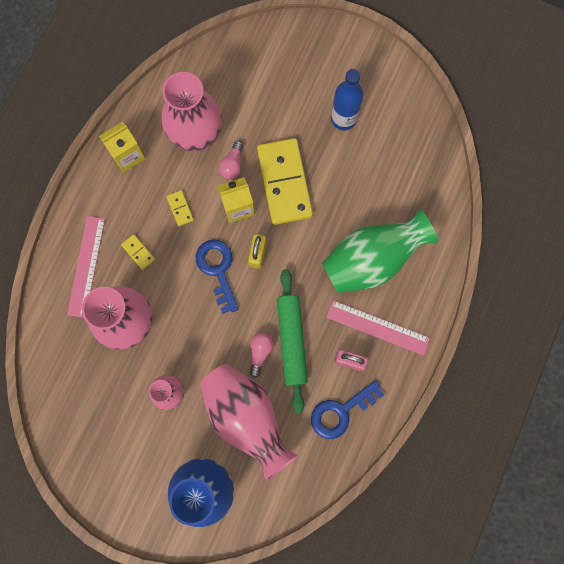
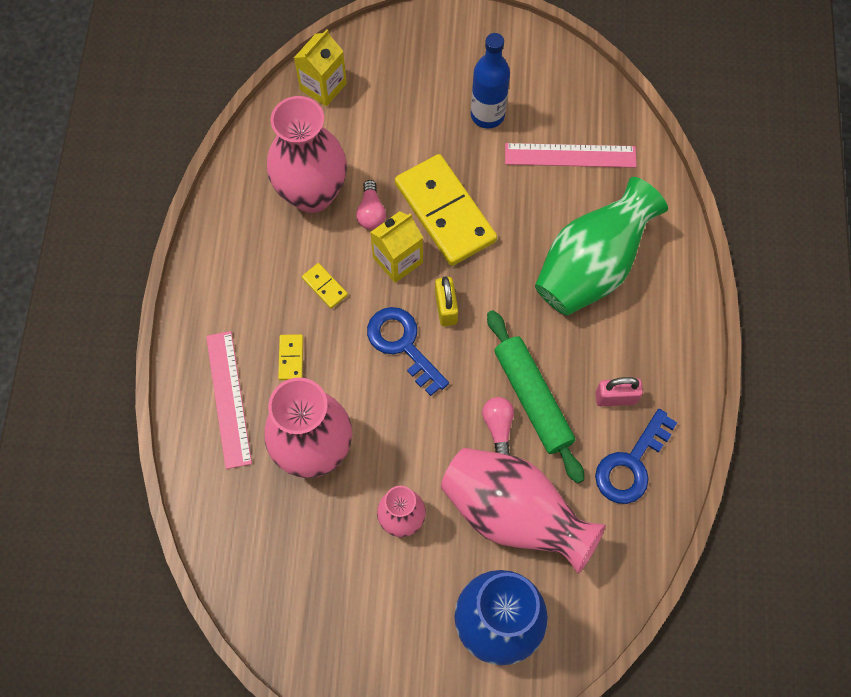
camera: 20 degrees left, 10 degrees down
yellow carton [99,122,145,173] -> yellow carton moved to [294,29,347,106]
yellow domino [121,234,155,270] -> yellow domino turned 60 degrees clockwise [278,334,303,380]
pink ruler [326,300,430,355] -> pink ruler moved to [505,143,637,168]

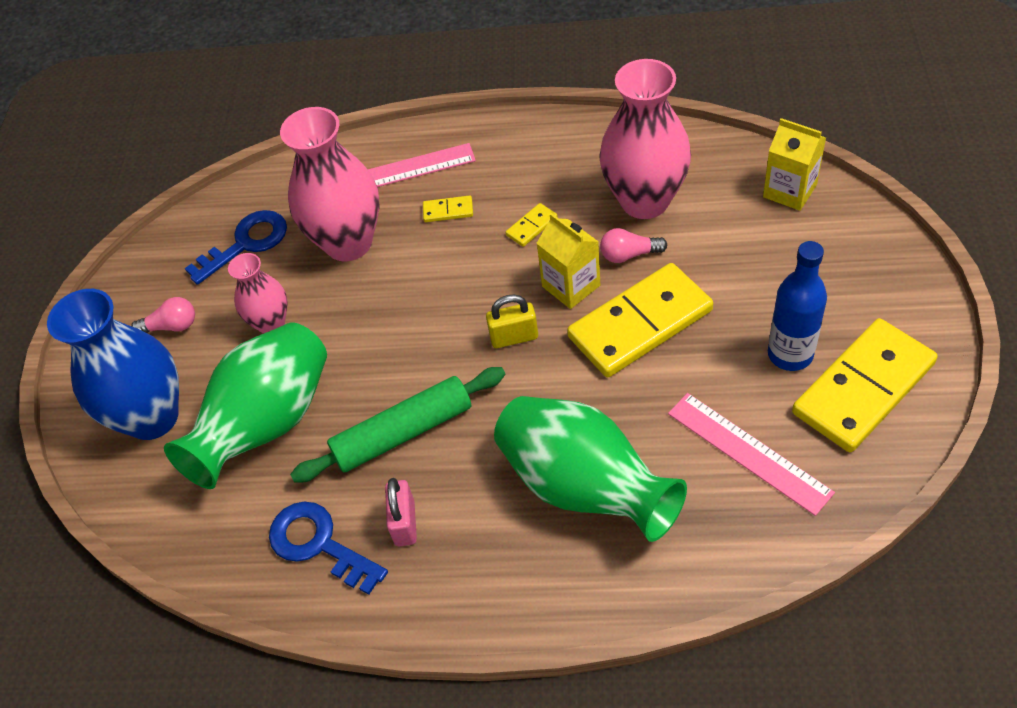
camera: 95 degrees right, 15 degrees down
blue key [367,307,449,396] -> blue key moved to [185,210,287,285]
pink vase [441,448,606,574] -> green vase [164,323,327,489]
pink light bulb [482,397,514,455] -> pink light bulb moved to [131,297,195,333]
pink ruler [505,143,637,168] -> pink ruler turned 45 degrees counterclockwise [668,393,835,516]
none -> yellow domino [792,318,938,452]

